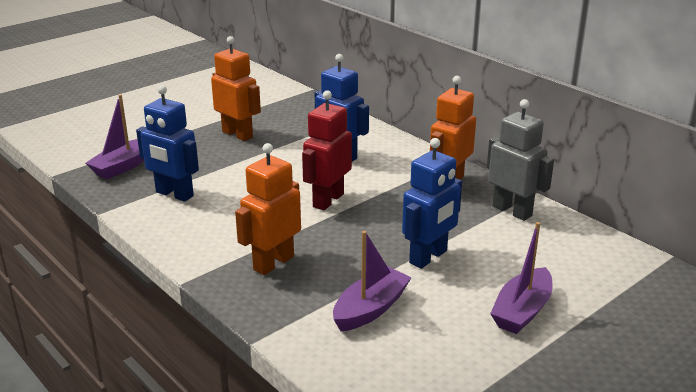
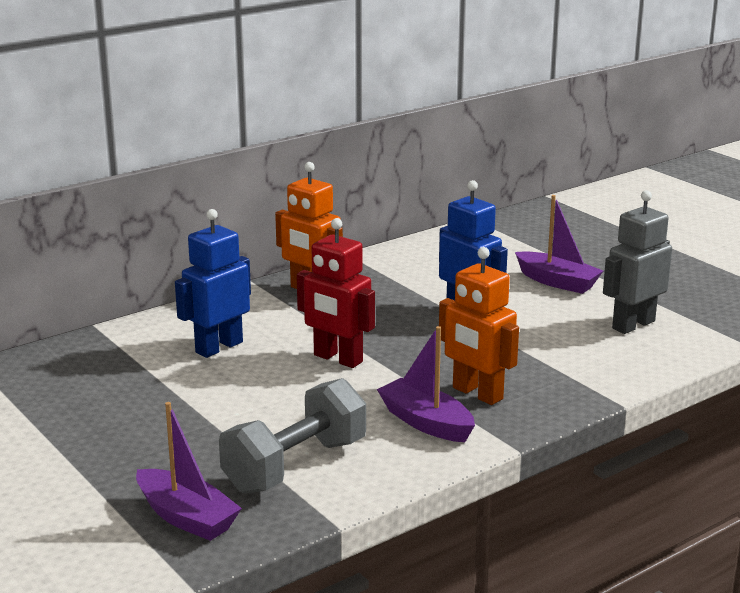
camera: 85 degrees left, 5 degrees down
blue robot [136,85,199,202] -> grey dumbbell [219,378,366,494]
orange robot [211,36,261,141] -> none
purple boat [333,231,412,331] -> purple boat moved to [377,326,475,442]
grey robot [487,99,554,221] -> grey robot moved to [603,190,672,334]

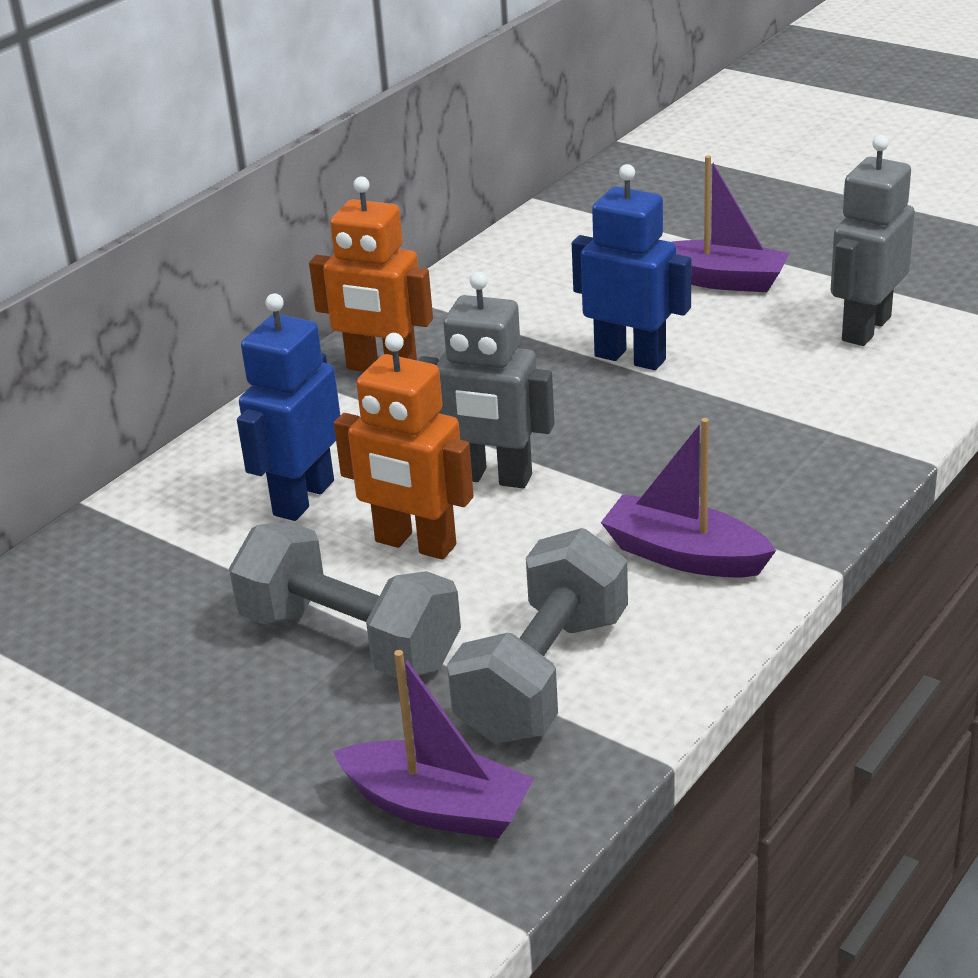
camera: 15 degrees left, 10 degrees up
red robot [297,218,375,368] -> grey robot [418,272,554,488]
orange robot [439,247,519,405] -> orange robot moved to [334,333,474,560]
none -> grey dumbbell [229,522,461,679]

